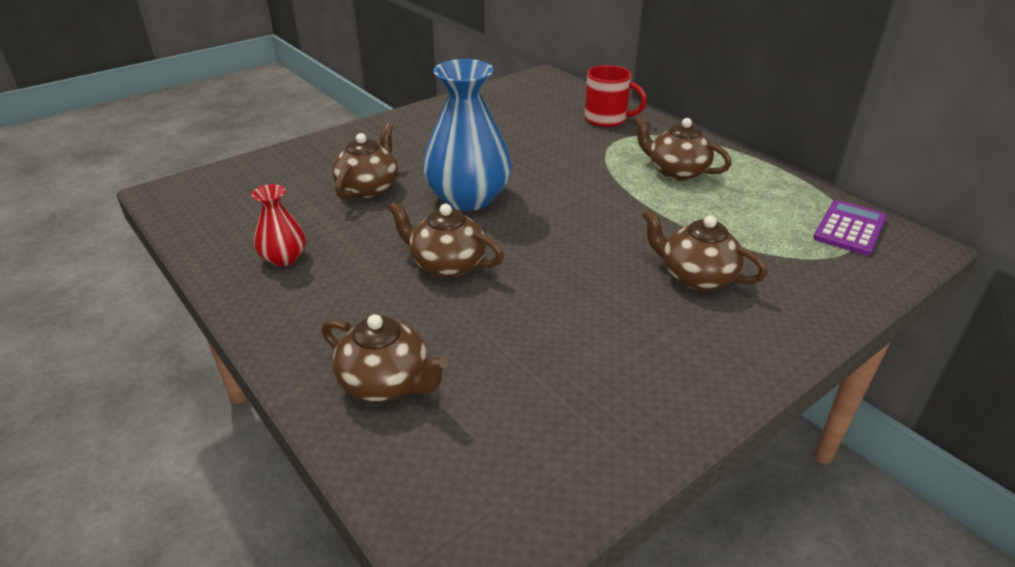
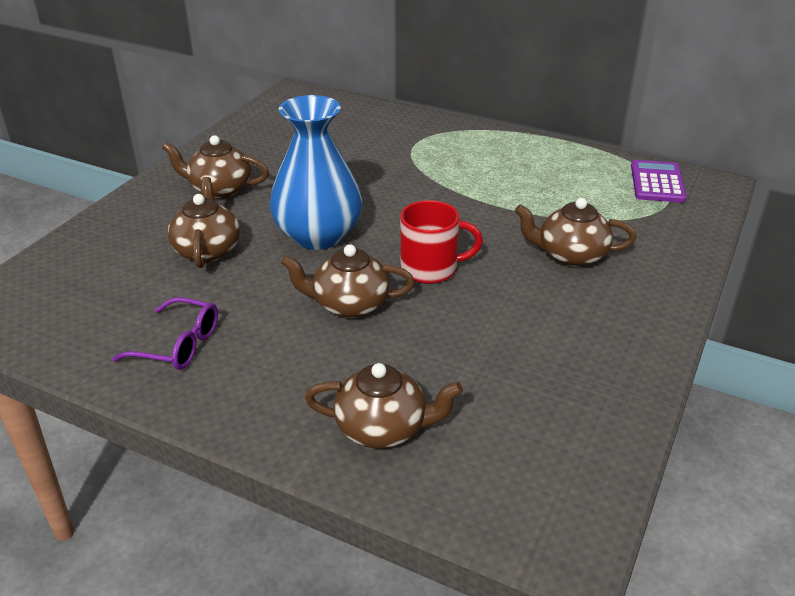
camera: 25 degrees left, 0 degrees up
red vase [252,184,306,266] -> purple glasses [112,297,218,370]
red mug [584,65,647,127] -> red mug moved to [400,200,483,284]
brown teapot [634,116,732,181] -> brown teapot moved to [162,135,269,198]

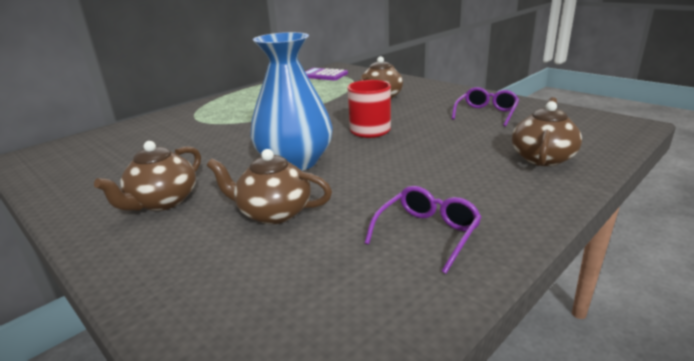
camera: 70 degrees left, 10 degrees down
brown teapot [281,244,415,318] -> none
none -> purple glasses [452,87,519,127]

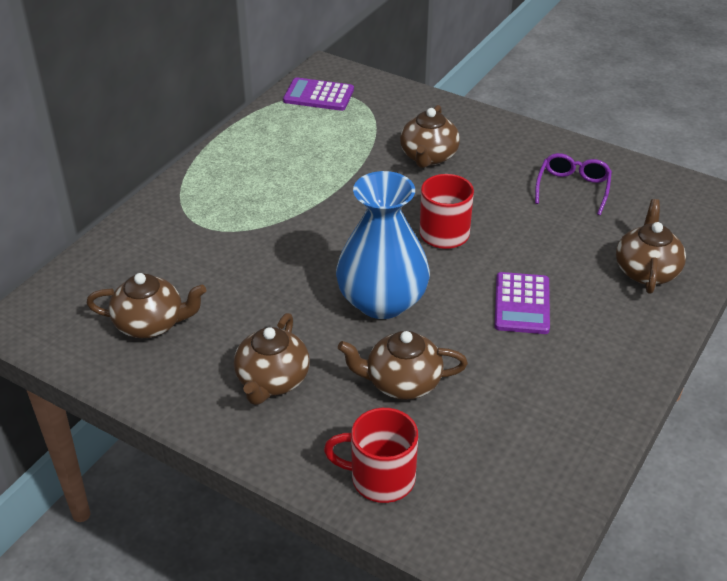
camera: 15 degrees left, 15 degrees up
purple glasses [365,186,481,274] -> none
none -> brown teapot [86,273,206,338]
none -> red mug [324,408,418,503]
none -> purple calculator [495,272,550,334]

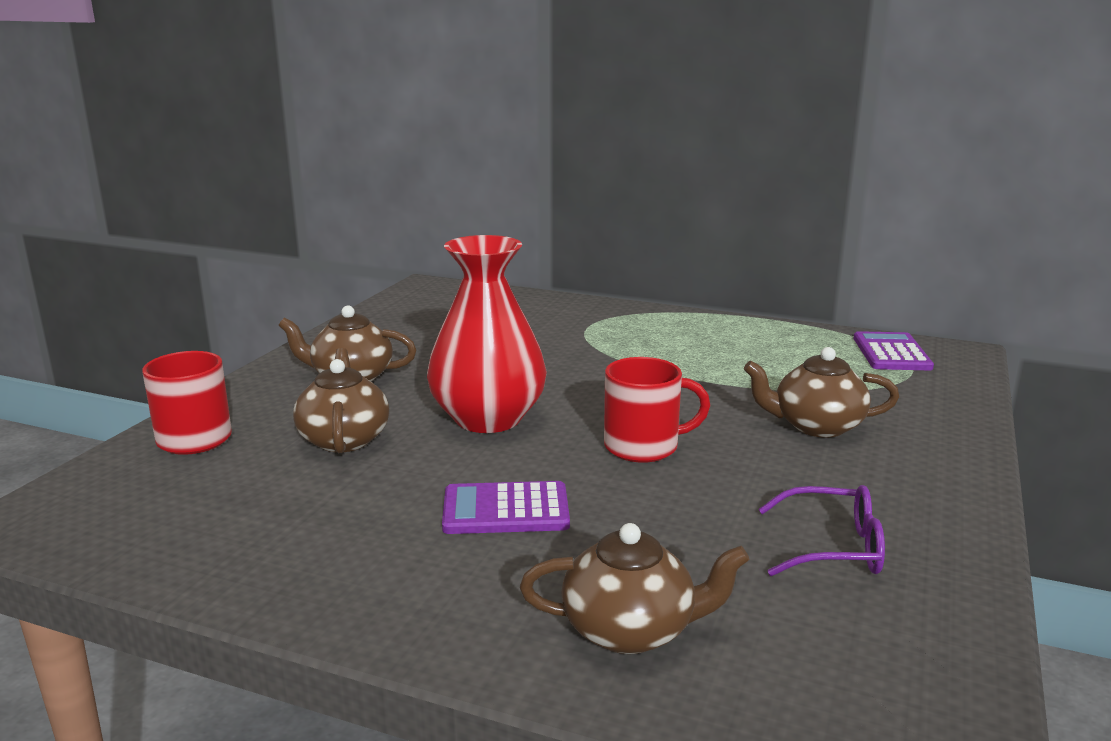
camera: 80 degrees right, 20 degrees down
brown teapot [86,273,206,338] -> none
blue vase [336,171,430,319] -> red vase [427,235,547,433]

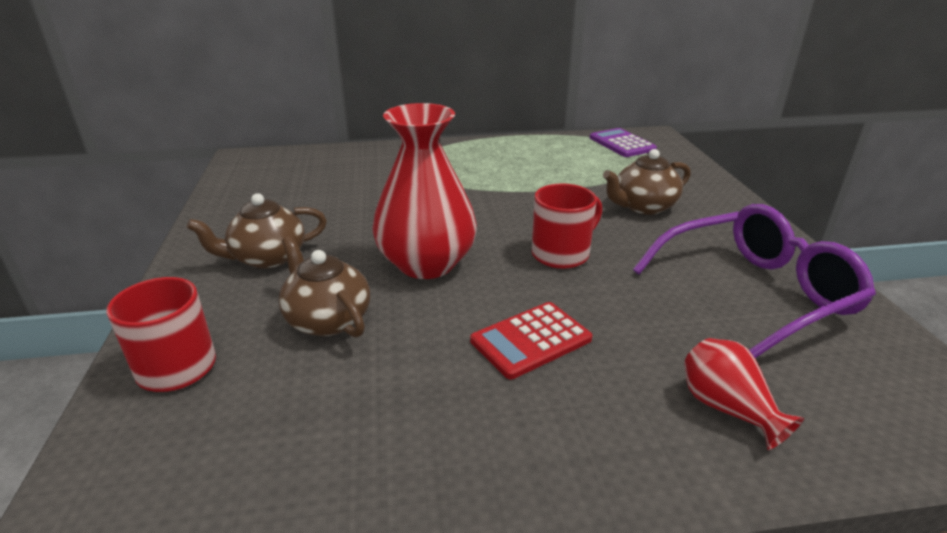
camera: 30 degrees left, 10 degrees up
purple calculator [442,481,570,534] -> red calculator [470,302,592,379]
brown teapot [520,523,750,654] -> red vase [684,338,804,450]
purple glasses [758,485,885,576] -> purple glasses [633,204,876,358], size x1.86

